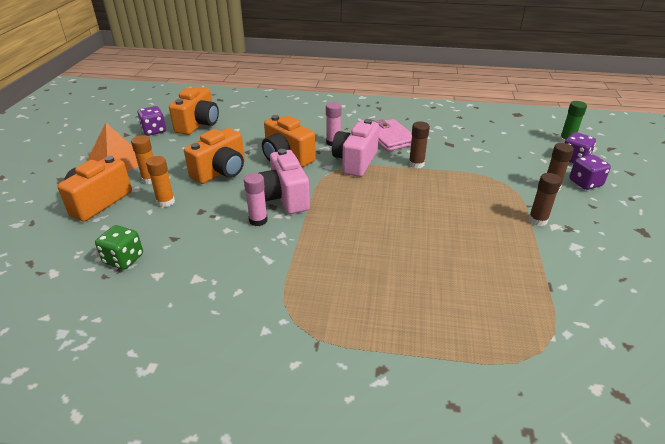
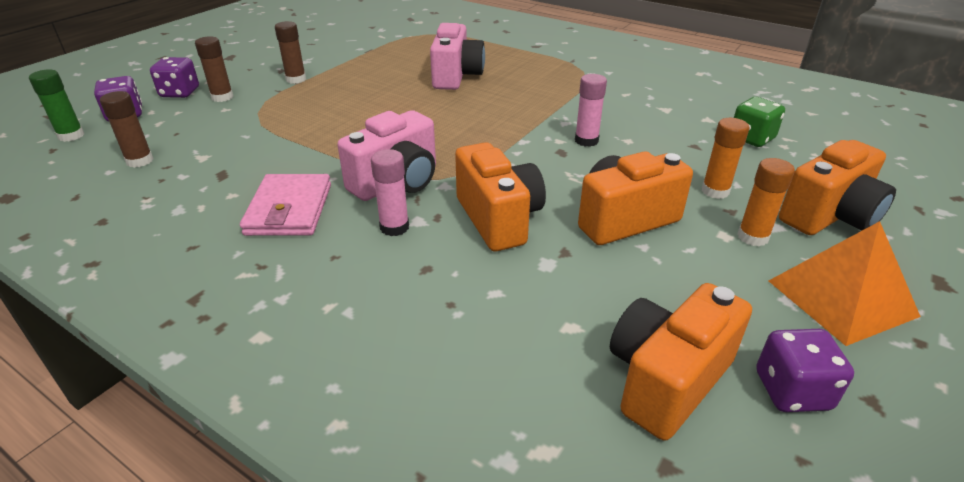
camera: 155 degrees left, 0 degrees up
pink camera [259,149,310,214] -> pink camera moved to [430,23,485,90]
brown glue stick [409,121,430,168] -> brown glue stick moved to [100,91,154,168]

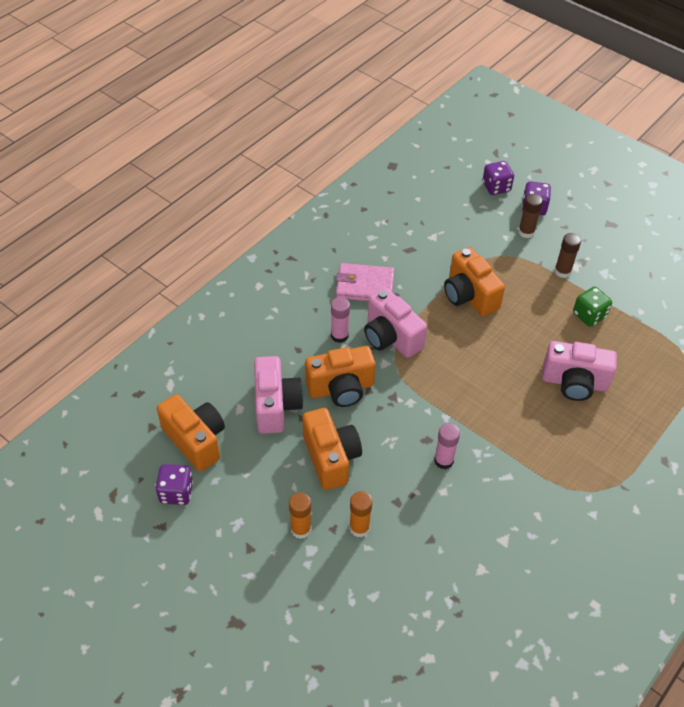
camera: 95 degrees right, 15 degrees up
green glue stick [29,70,84,142] -> none
brown glue stick [100,91,154,168] -> none
green dice [734,97,785,147] -> green dice moved to [573,287,612,327]
orange pyramid [769,221,921,346] -> none
orange camera [779,140,896,235] -> orange camera moved to [444,247,505,316]
none -> pink camera [254,356,304,434]

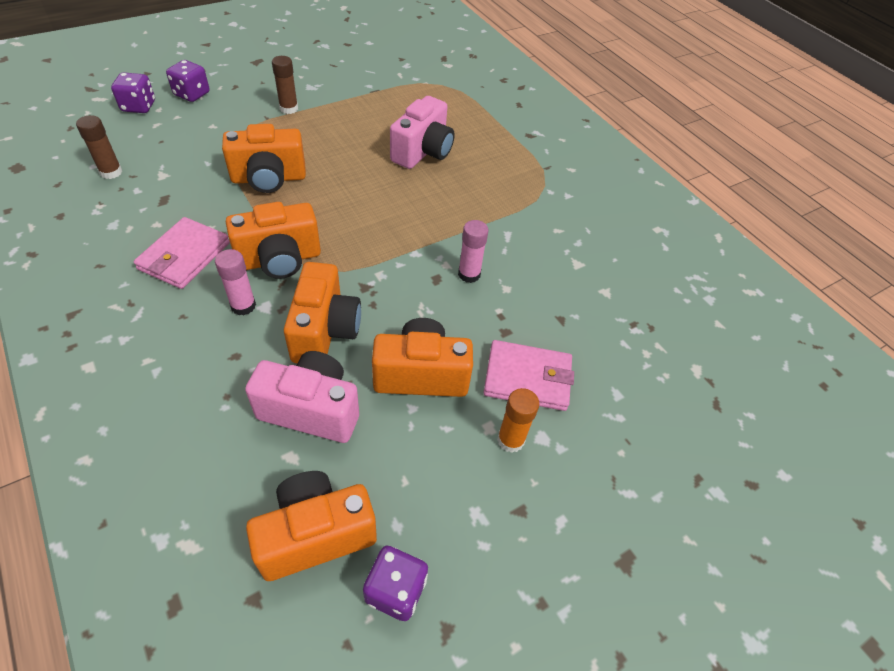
camera: 75 degrees left, 0 degrees up
orange glue stick [349,491,372,537] -> pink wallet [483,340,574,411]
pink camera [364,288,427,358] -> orange camera [226,202,321,279]
brown glue stick [518,194,543,238] -> brown glue stick moved to [76,115,123,179]
green dice [573,287,612,327] -> none

